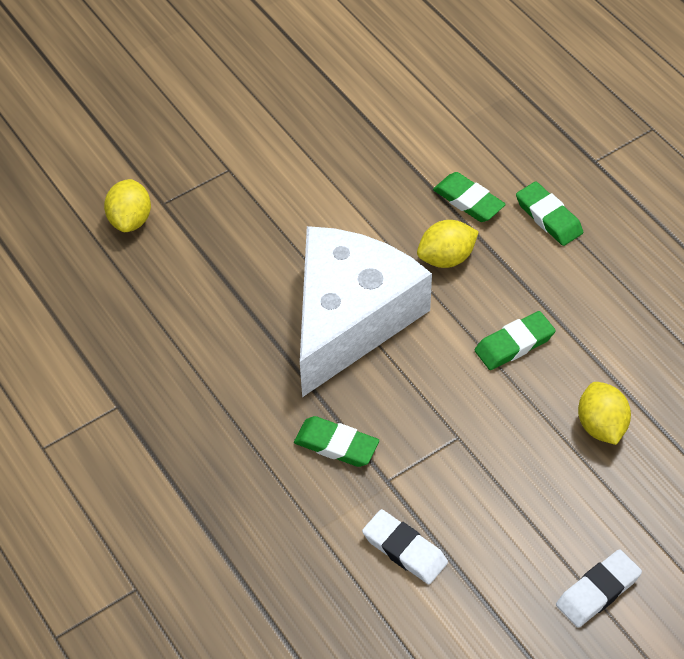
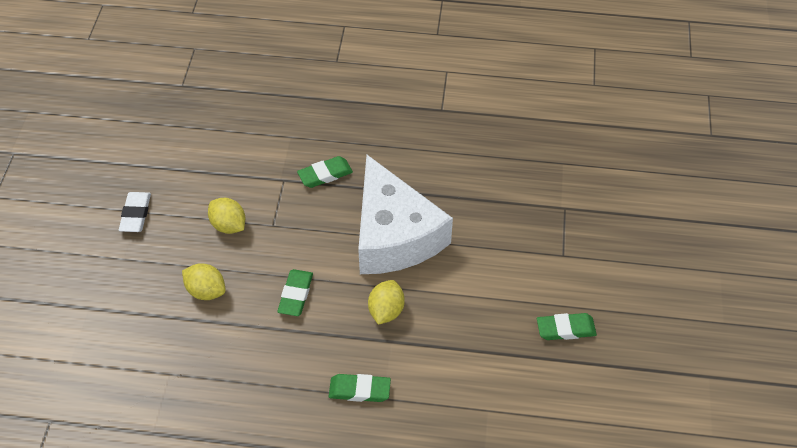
camera: 130 degrees right, 0 degrees up
yellow lemon [104,179,151,232] -> yellow lemon moved to [208,198,245,234]
white eraser [362,509,448,584] -> none
green eraser [433,172,506,222] -> green eraser moved to [537,313,597,340]

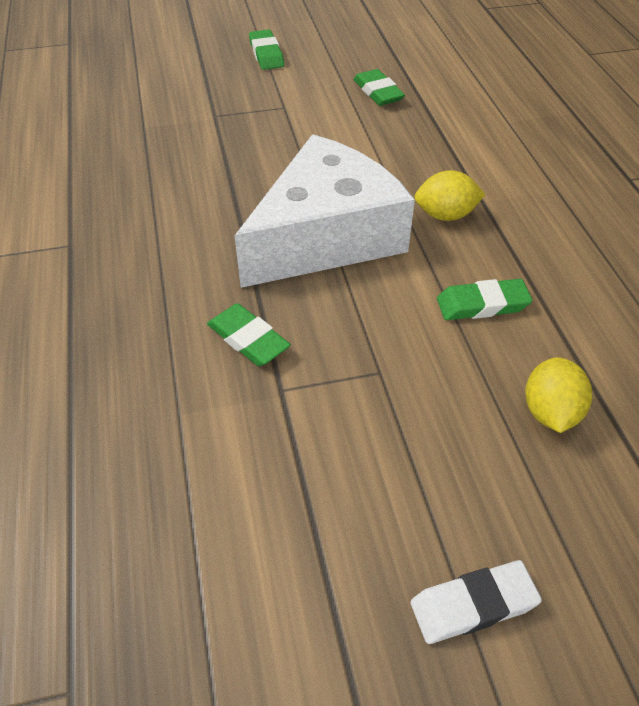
camera: 110 degrees left, 5 degrees down
yellow lemon [208,198,245,234] -> none
green eraser [329,374,391,402] -> green eraser moved to [249,29,284,70]

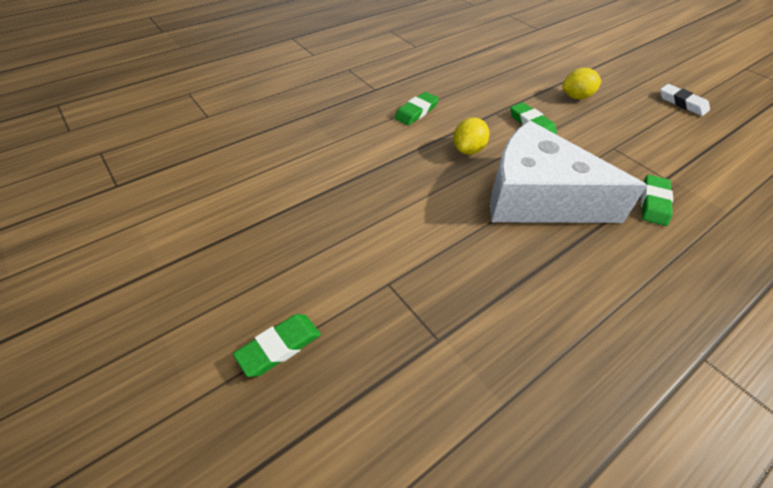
camera: 115 degrees left, 0 degrees up
green eraser [353,69,405,106] -> green eraser moved to [394,92,439,126]
yellow lemon [415,170,486,221] -> yellow lemon turned 60 degrees clockwise [453,118,489,155]

